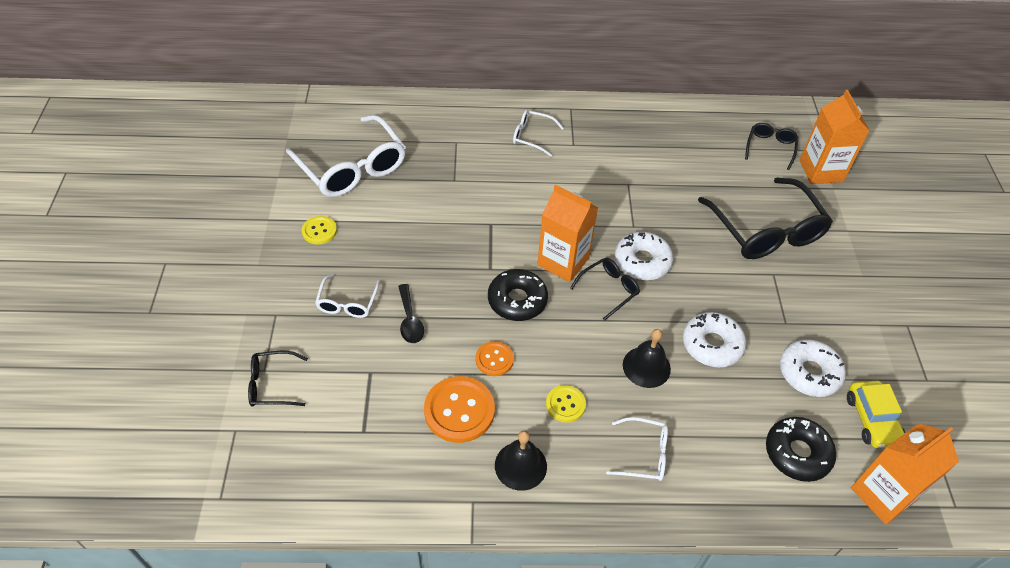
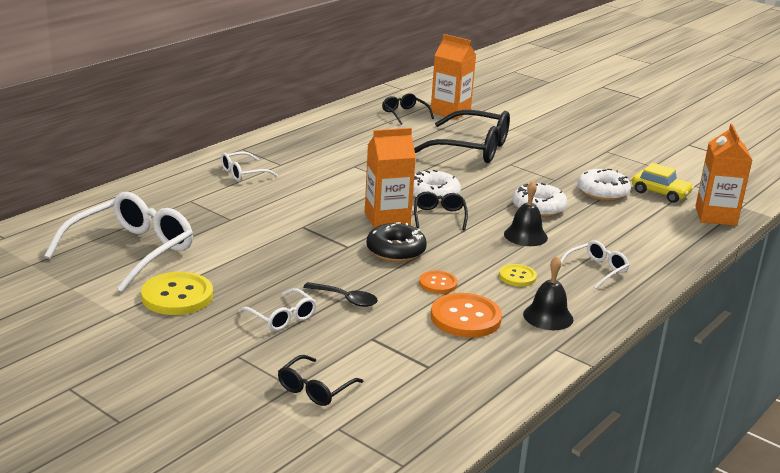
camera: 50 degrees left, 25 degrees down
white glasses [286,115,406,197] -> white glasses turned 60 degrees counterclockwise [45,192,193,292]
yellow button [302,216,337,244] -> yellow button [141,272,213,315], size x1.76
black donut [766,417,836,482] -> none

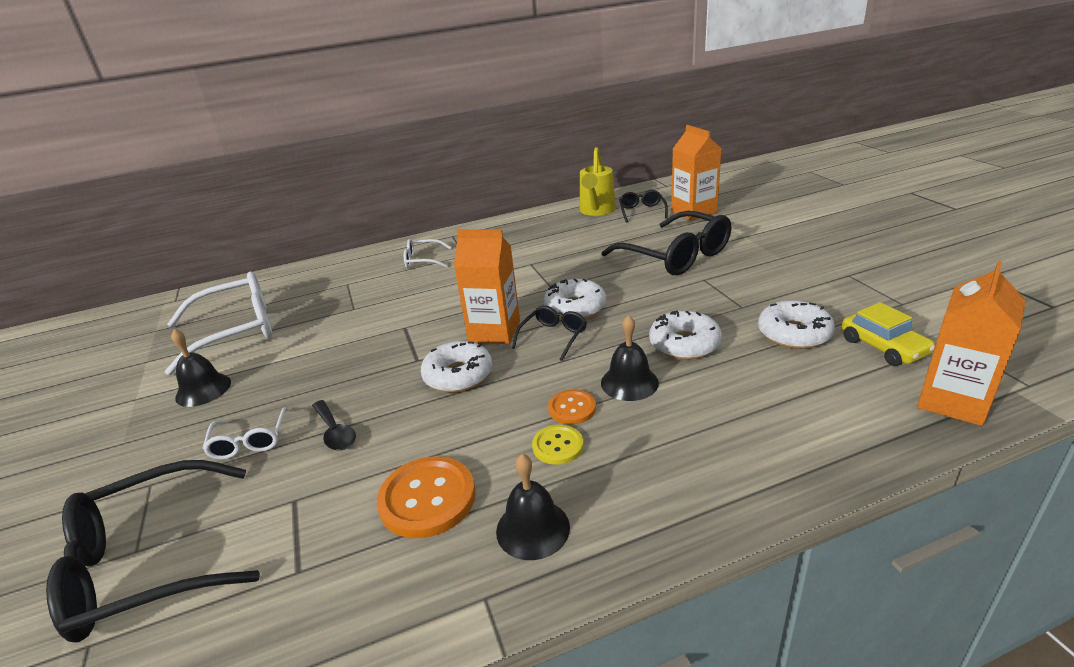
camera: 35 degrees right, 5 degrees up
yellow button [141,272,213,315] -> black bell [171,329,231,407]
black glasses [278,355,364,406] -> black glasses [46,460,260,643], size x2.01
black donut [366,222,427,262] -> white donut [421,341,493,392]
orange button [419,271,458,294] -> orange button moved to [548,390,596,425]
white glasses [561,240,629,289] -> none
none -> yellow watering can [580,147,616,216]

